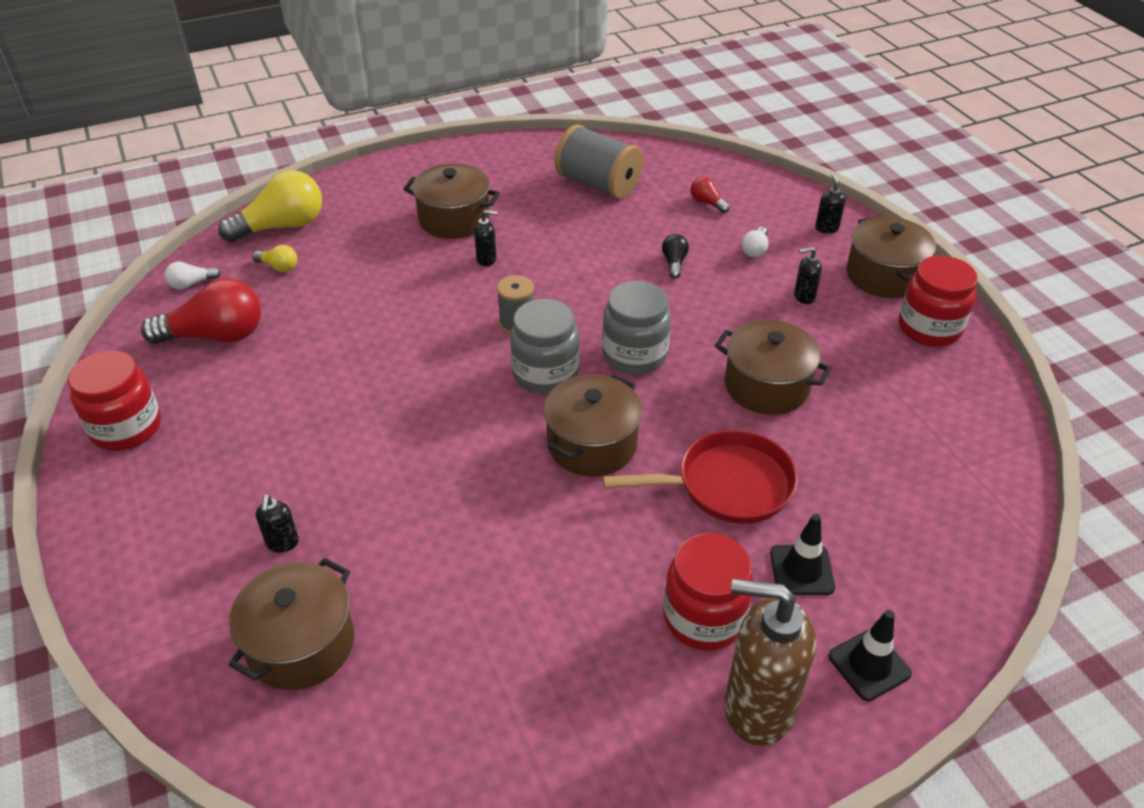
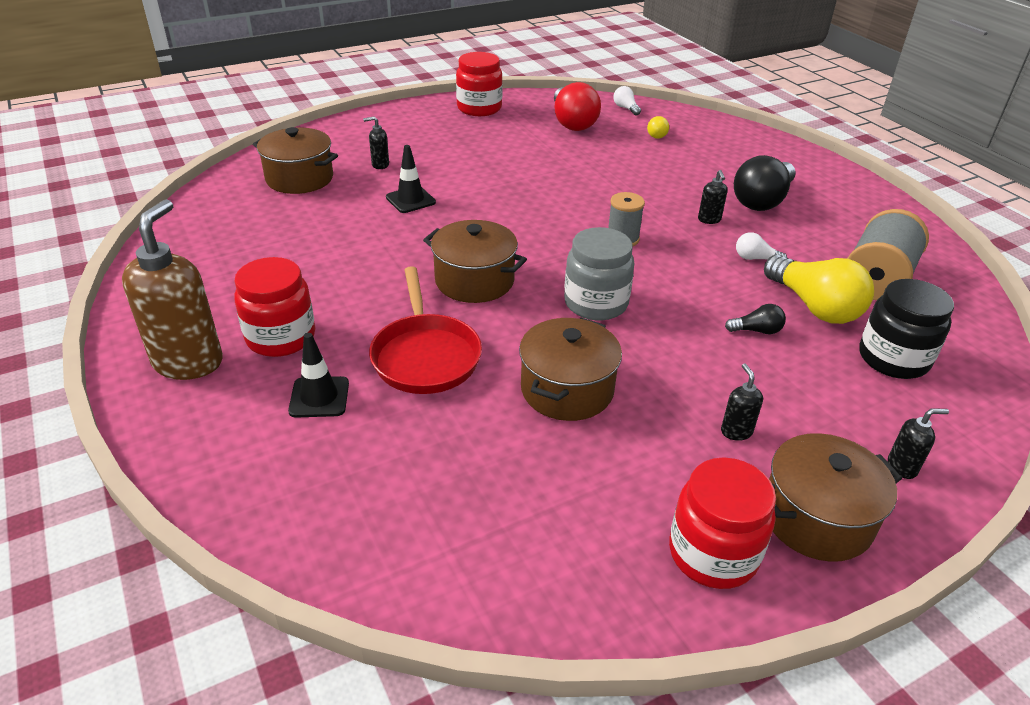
camera: 85 degrees right, 5 degrees down
yellow light bulb [218,170,322,242] -> yellow light bulb moved to [764,255,874,324]
brown pot [403,164,500,239] -> black light bulb [734,155,796,211]
grey jar [510,299,580,394] -> none
red light bulb [690,177,730,213] -> black jar [860,279,954,379]
white light bulb [741,227,768,257] -> white light bulb moved to [736,232,787,260]
black traffic cone [828,610,912,701] -> black traffic cone moved to [386,145,436,213]

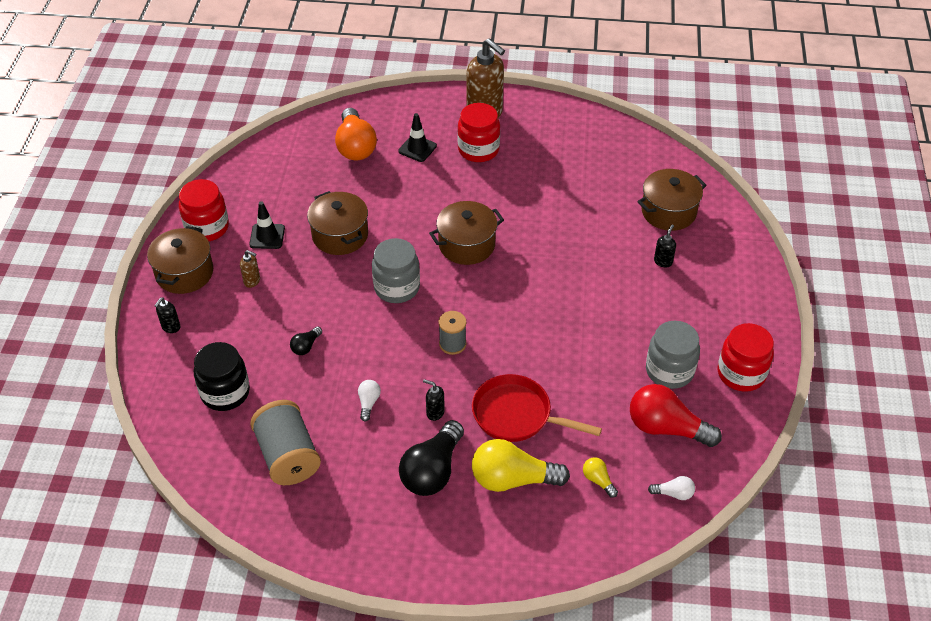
camera: 125 degrees right, 10 degrees up
red pan [369,266,482,394] -> red pan moved to [472,374,602,442]
black traffic cone [386,145,436,213] -> black traffic cone moved to [249,201,285,249]
black soap dispenser [721,363,763,441] -> brown soap dispenser [240,250,260,288]
black light bulb [734,155,796,211] -> black light bulb turned 135 degrees counterclockwise [399,420,464,496]
white light bulb [736,232,787,260] -> white light bulb turned 45 degrees counterclockwise [358,380,381,421]
yellow light bulb [764,255,874,324] -> yellow light bulb moved to [472,439,570,492]
none -> orange light bulb [335,108,377,160]
none -> grey jar [646,321,700,389]

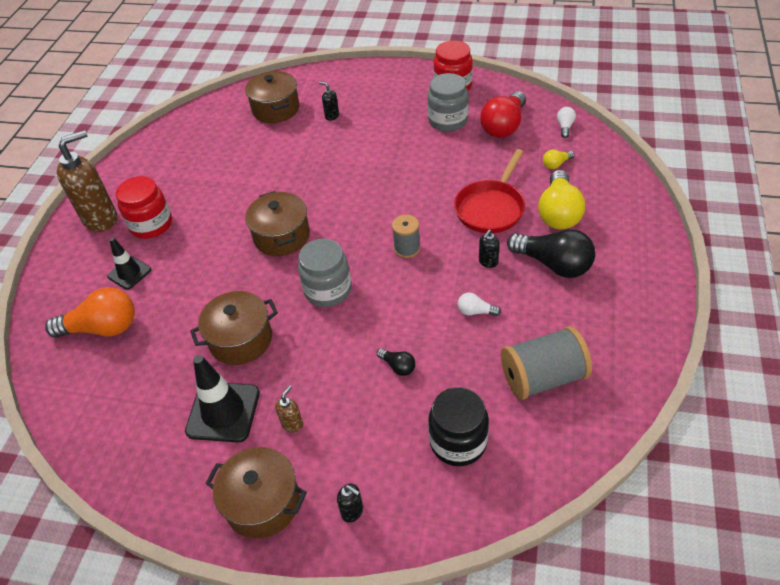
camera: 80 degrees left, 0 degrees up
red jar [179,179,229,241] -> none
black traffic cone [249,201,285,249] -> black traffic cone [185,355,260,443], size x1.61

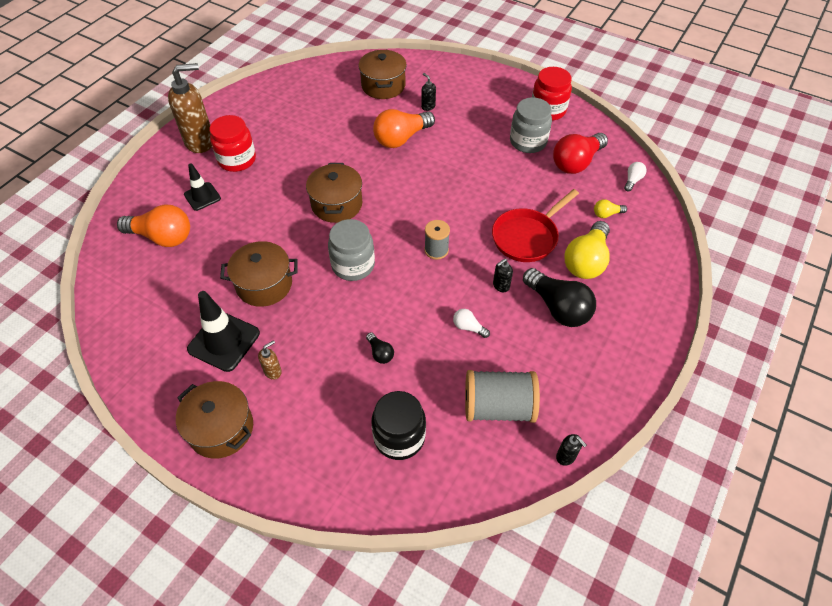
camera: 15 degrees right, 5 degrees up
black soap dispenser [337,484,363,522] -> black soap dispenser moved to [556,434,587,466]
none -> orange light bulb [373,109,435,148]

